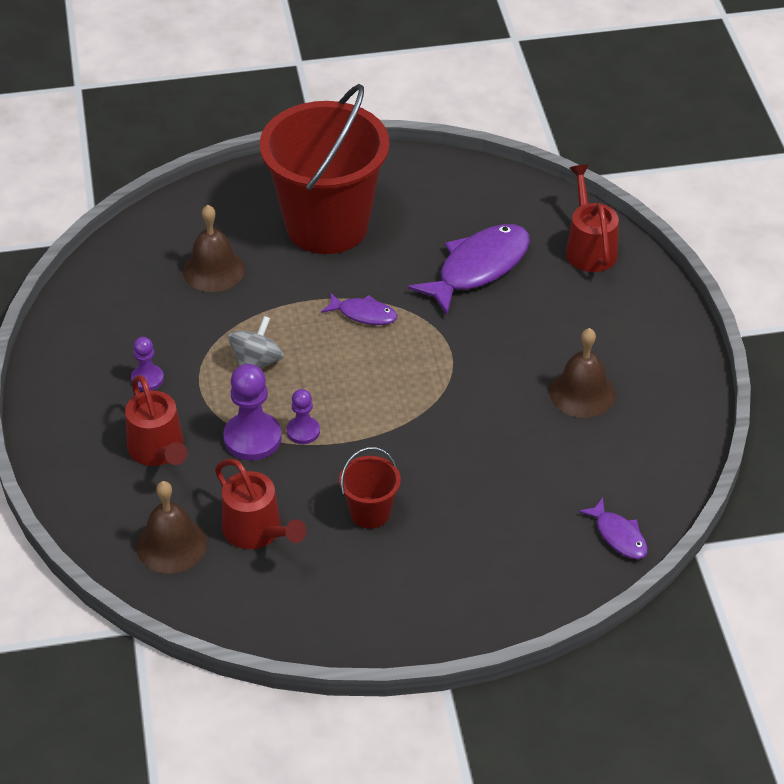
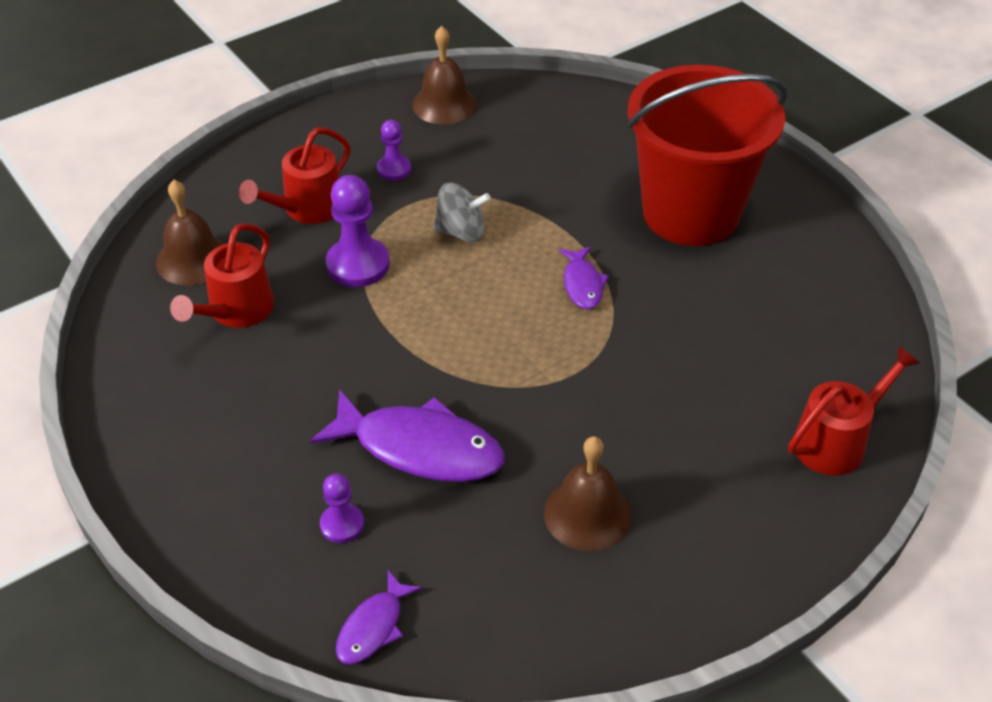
camera: 65 degrees right, 0 degrees up
brown bell [183,205,245,292] -> brown bell moved to [412,26,477,125]
purple pawn [287,389,320,444] -> purple pawn moved to [320,473,364,543]
red bucket [339,447,401,529] -> none
purple fish [408,224,530,314] -> purple fish moved to [310,389,505,482]

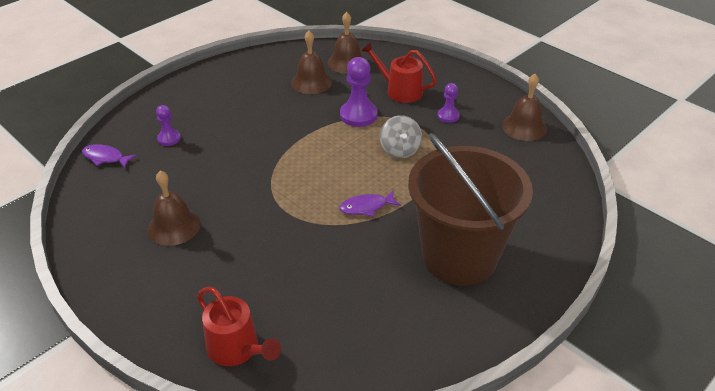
camera: 80 degrees right, 5 degrees down
red watering can [170,223,274,328] -> brown bell [291,31,332,94]
purple fish [310,389,505,482] -> none
red bucket [627,64,788,246] -> brown bucket [408,133,533,286]

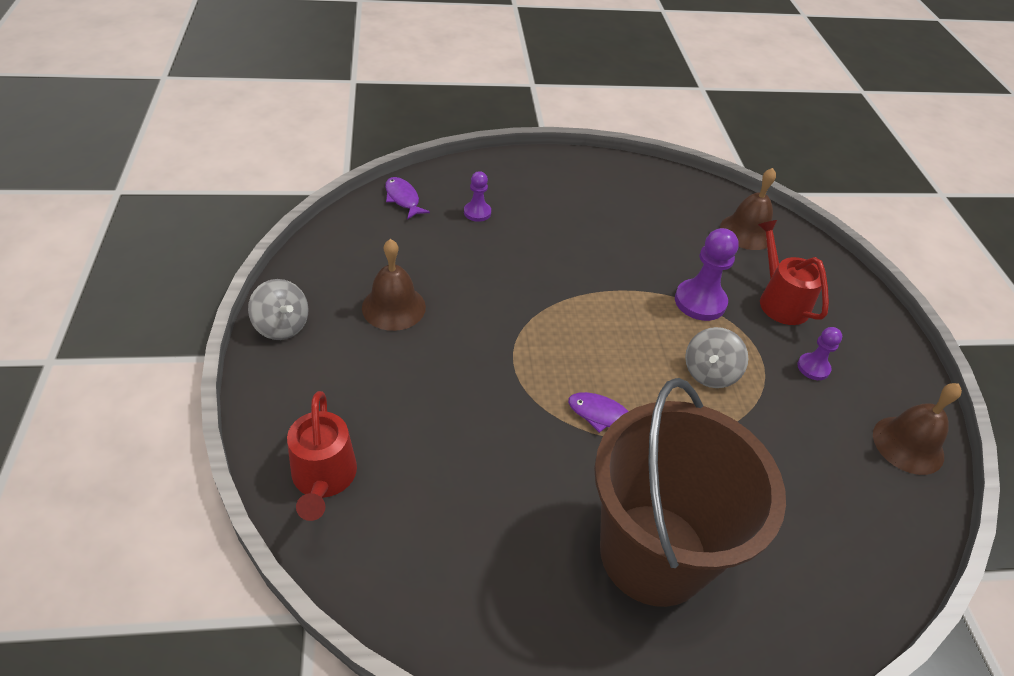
camera: 35 degrees right, 5 degrees up
brown bell [291,31,332,94] -> none
none -> grey spinning top [248,279,309,340]

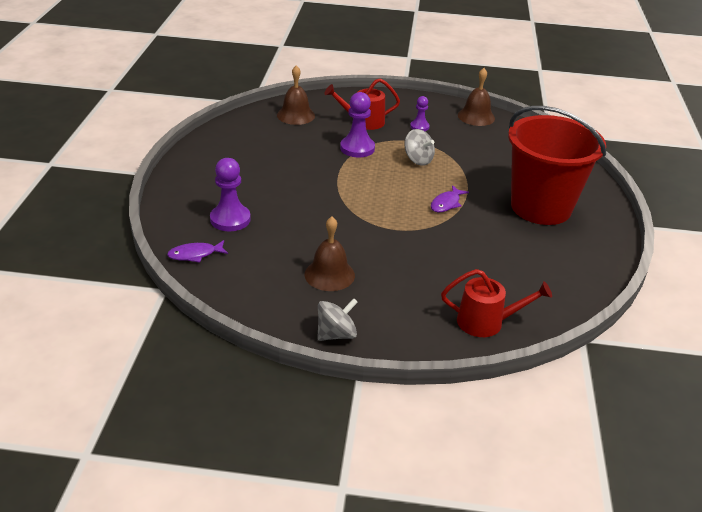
camera: 75 degrees left, 10 degrees down
purple pawn [464,171,491,222] -> purple pawn [210,158,251,231], size x1.73
brown bucket [594,378,786,607] -> red bucket [508,106,606,225]

